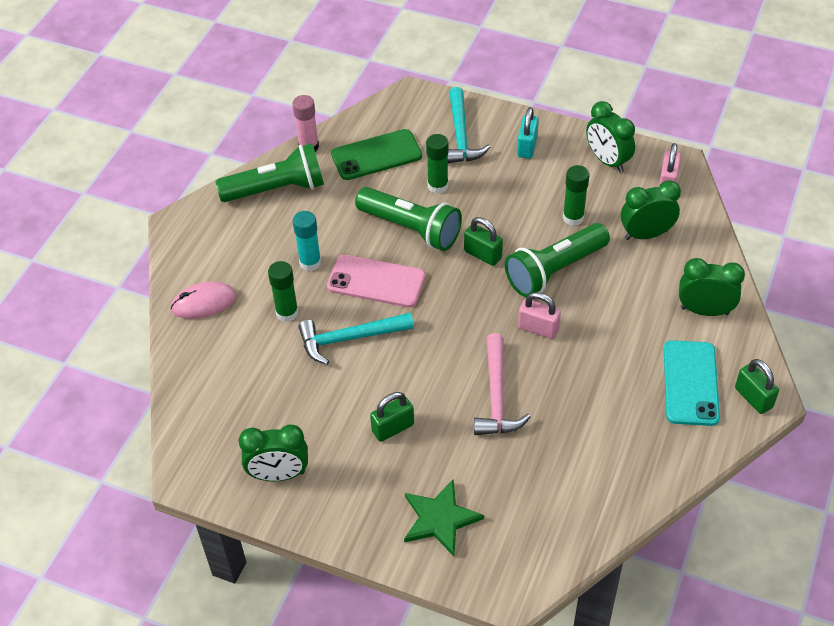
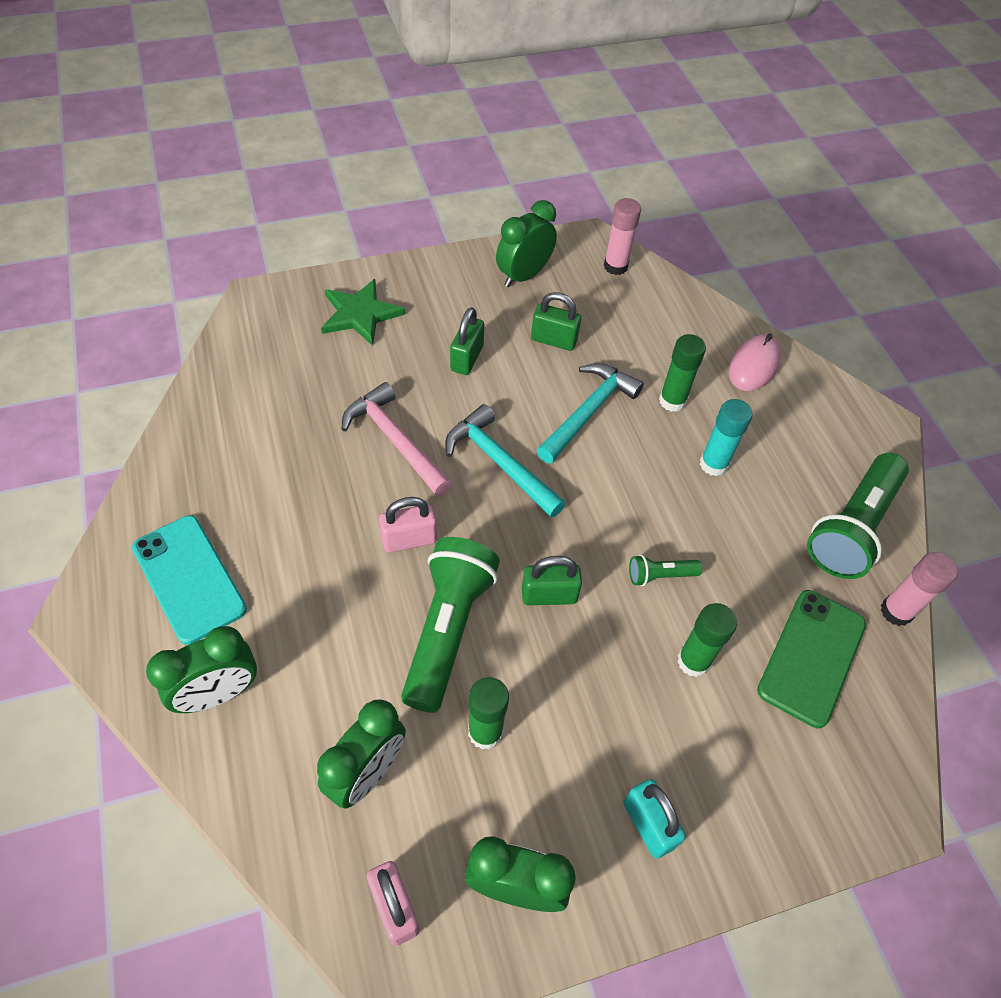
camera: 135 degrees right, 5 degrees up
pink phone [327,254,425,308] -> none
green flashlight [355,187,462,251] -> green flashlight [629,555,702,586], size x0.45
turquoise hammer [448,87,490,163] -> turquoise hammer moved to [445,404,566,518]
green padlock [735,359,779,414] -> green padlock moved to [531,292,581,351]
none -> pink glue stick [604,198,641,275]

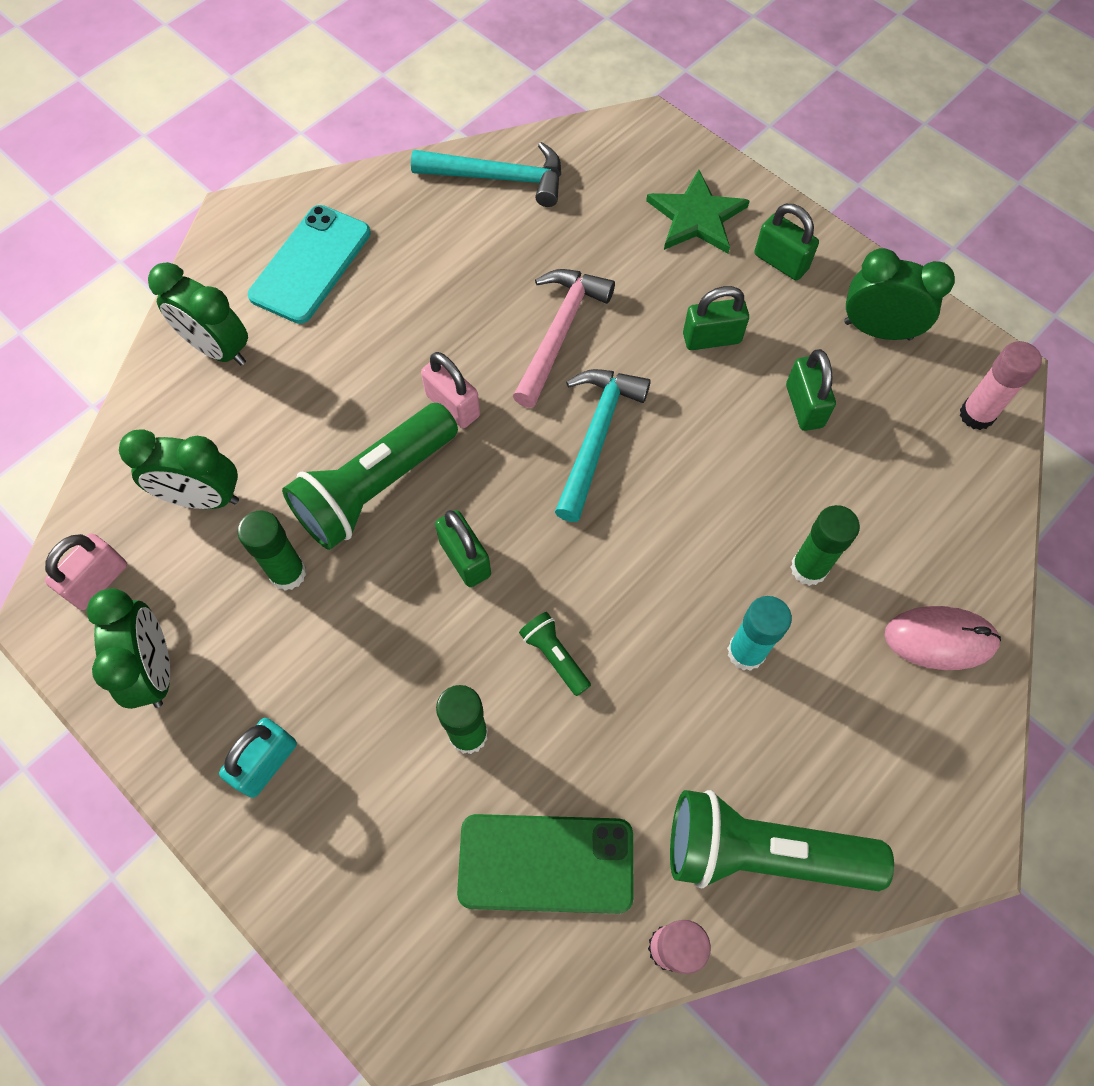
camera: 65 degrees right, 10 degrees up
green flashlight [401,537,500,713] -> green flashlight turned 150 degrees clockwise [282,403,458,550]
turquoise hammer [537,363,644,463] -> turquoise hammer moved to [411,142,561,207]
none -> green padlock [754,204,819,280]

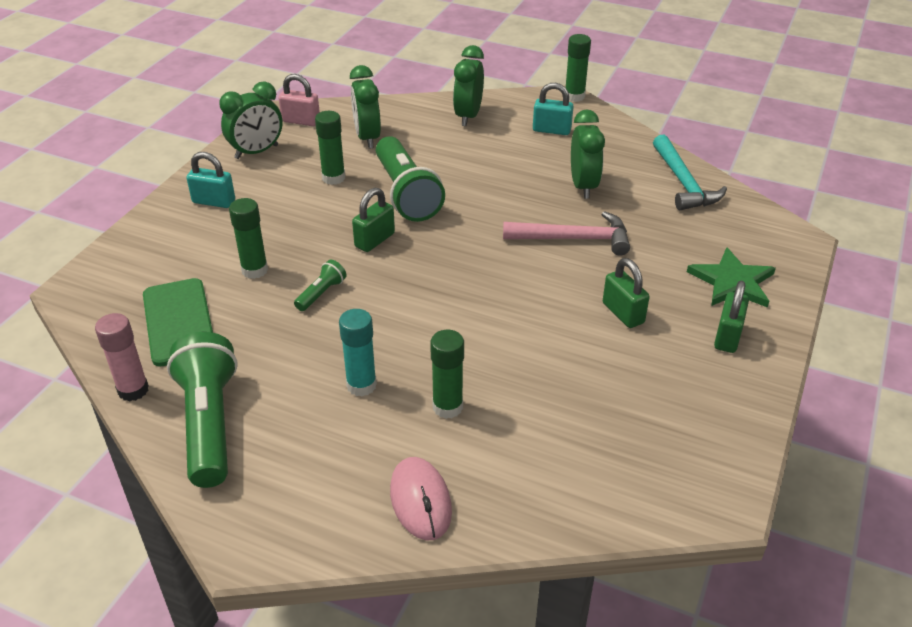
camera: 70 degrees right, 25 degrees down
turquoise phone [248,205,371,324] -> turquoise padlock [533,83,574,135]
green flashlight [282,403,458,550] -> green flashlight turned 135 degrees counterclockwise [376,136,445,222]
pink padlock [421,352,480,428] -> none
turquoise hammer [555,369,651,522] -> none
green padlock [786,349,836,431] -> none
green clock [844,248,955,340] -> green clock moved to [571,109,605,199]
pink glue stick [960,341,1042,430] -> none
none -> green glue stick [566,34,591,102]

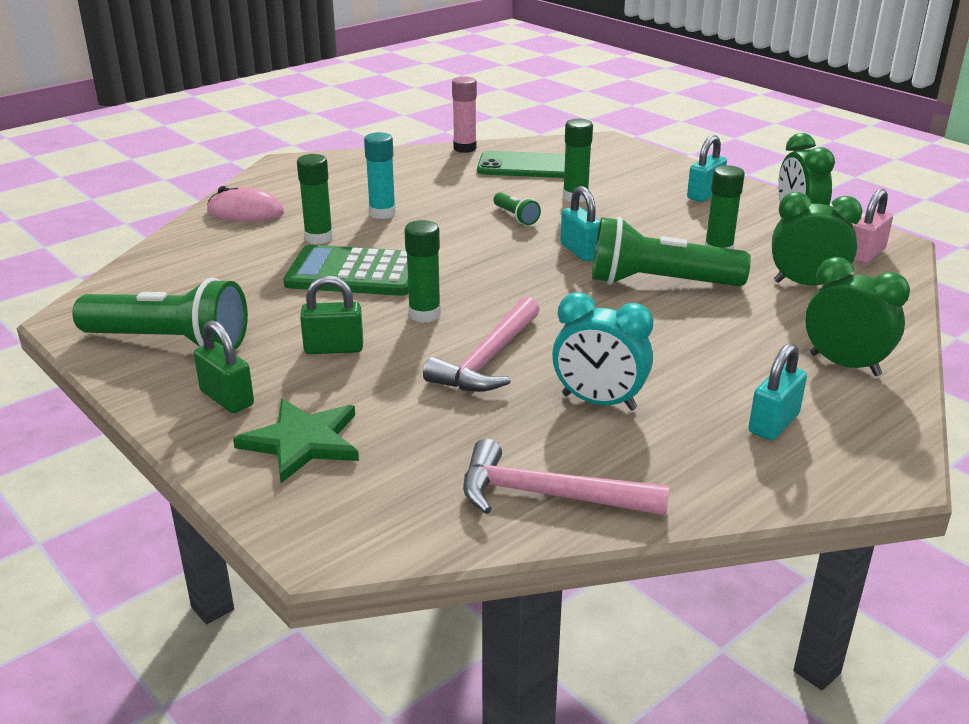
camera: 115 degrees right, 10 degrees down
green flashlight [167,332,238,488] -> green flashlight moved to [72,278,248,350]
green padlock [352,188,395,252] -> turquoise padlock [560,186,600,261]
green glue stick [566,34,591,102] -> green glue stick moved to [404,220,441,323]
green clock [571,109,605,199] -> turquoise clock [552,293,653,410]
turquoise hammer [653,135,727,210] -> pink hammer [463,439,670,515]
none -> green calculator [283,245,409,296]

